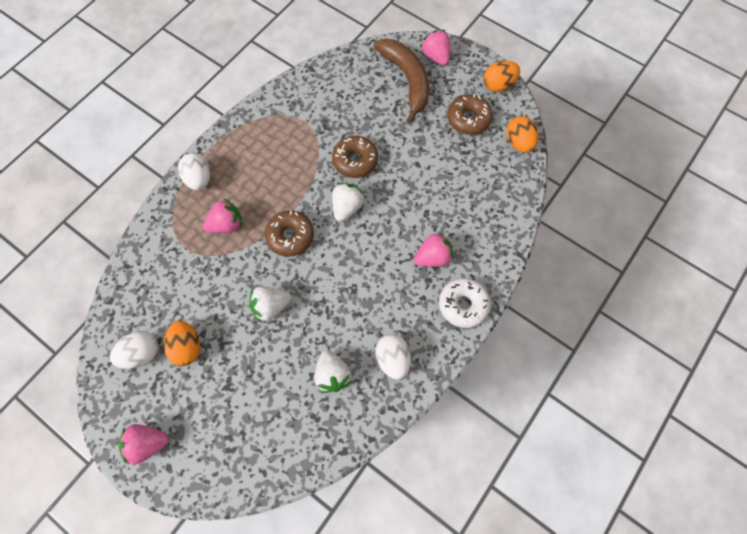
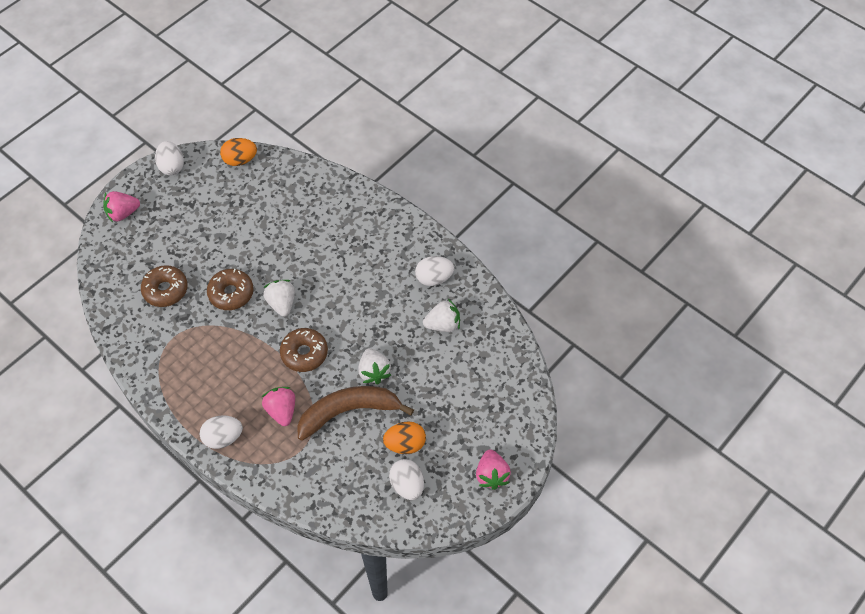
camera: 85 degrees left, 10 degrees down
white strawberry [332,183,365,222] -> white strawberry turned 45 degrees clockwise [263,280,295,317]
brown banana [374,39,430,124] -> brown banana moved to [297,386,414,441]
pink strawberry [414,231,453,267] -> none
white donut [439,278,491,328] -> none
brown donut [447,94,493,135] -> brown donut moved to [141,265,188,307]
orange egg [484,61,520,92] -> white egg [155,141,184,175]

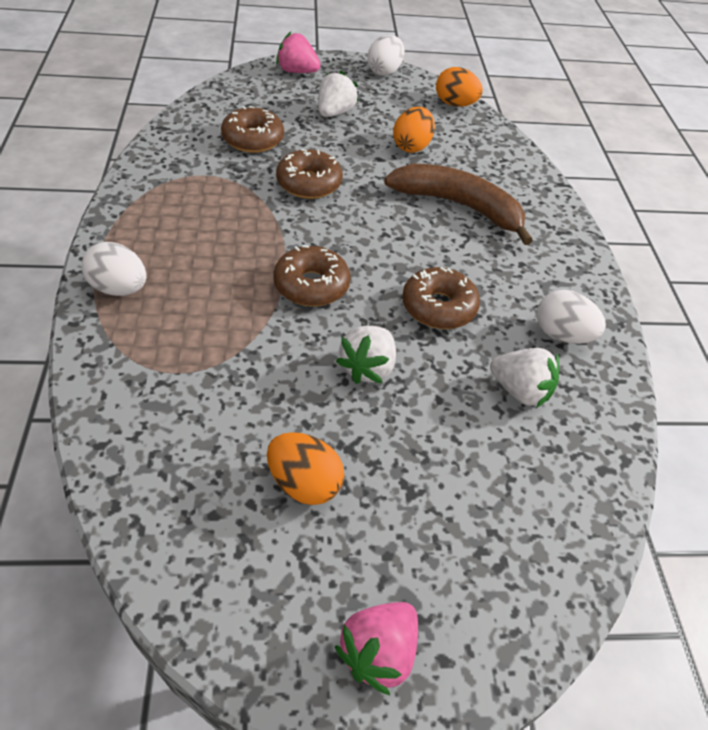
camera: 40 degrees right, 10 degrees down
pink strawberry [262,387,295,426] -> none
white strawberry [263,280,295,317] -> white strawberry moved to [318,71,359,117]
brown banana [297,386,414,441] -> brown banana moved to [384,164,533,245]
white egg [389,459,424,500] -> none
none -> orange egg [393,107,435,153]
none -> brown donut [402,267,480,329]

